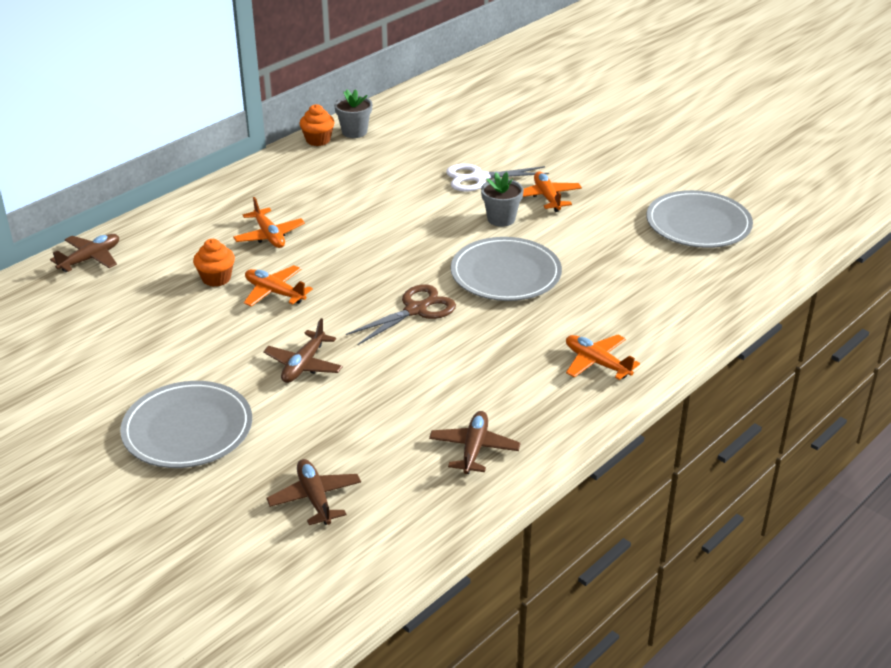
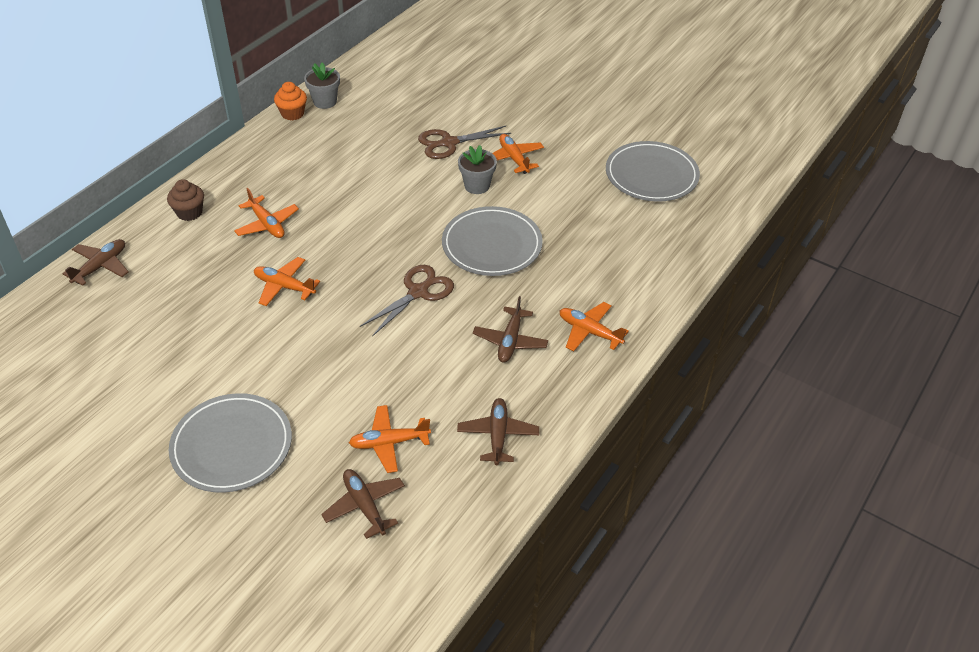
camera: 10 degrees left, 10 degrees up
orange cupcake [193,239,235,287] -> none
brown plane [263,318,343,383] -> brown plane moved to [473,296,548,363]
white scissors [446,164,549,192] -> brown scissors [418,126,511,159]
none -> brown cupcake [167,179,204,221]
none -> orange plane [349,405,431,473]

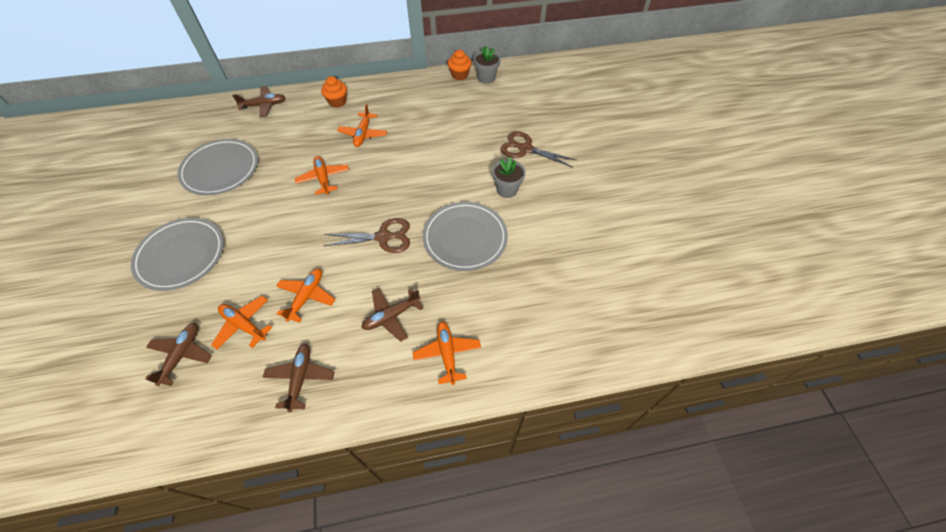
camera: 45 degrees right, 10 degrees up
brown cupcake [167,179,204,221] -> orange cupcake [321,76,347,108]
brown plane [457,398,539,465] -> brown plane turned 45 degrees counterclockwise [263,344,335,412]
orange plane [492,134,544,174] -> orange plane moved to [276,269,336,323]
grey plate [606,141,700,202] -> grey plate moved to [177,139,258,195]

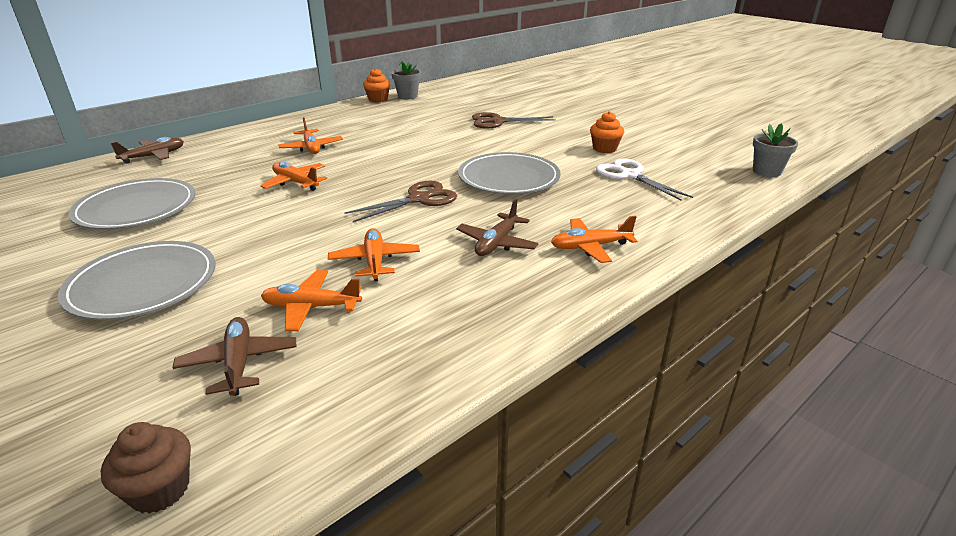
camera: 30 degrees left, 25 degrees down
brown plane [263,344,335,412] -> none
orange cupcake [321,76,347,108] -> orange cupcake moved to [590,111,624,153]
orange plane [413,321,481,385] -> orange plane turned 60 degrees counterclockwise [551,216,638,263]
grey flower pot [492,157,525,198] -> grey flower pot moved to [753,123,798,177]
none -> brown cupcake [101,422,191,514]
none -> white scissors [596,158,693,201]

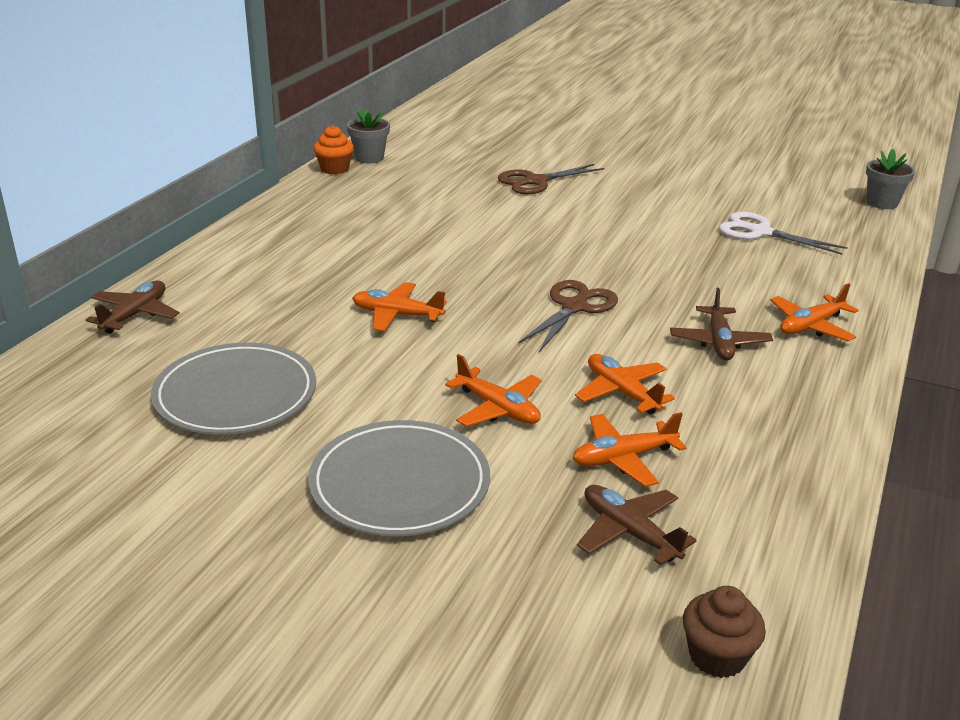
camera: 25 degrees left, 0 degrees up
orange plane [278,117,343,154] -> orange plane moved to [445,354,541,427]
grey plate [458,152,561,194] -> none
orange cupcake [590,111,624,153] -> none

